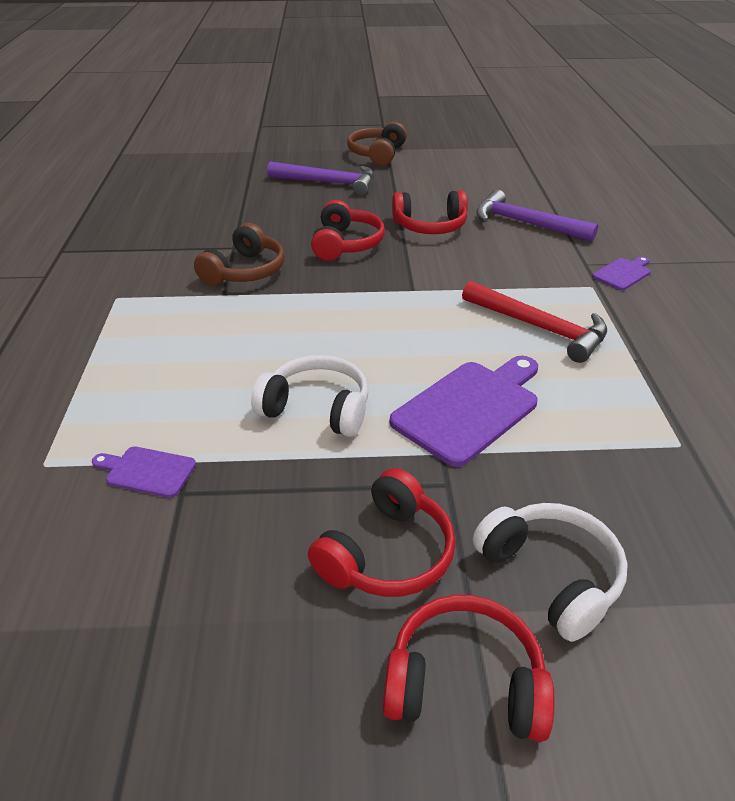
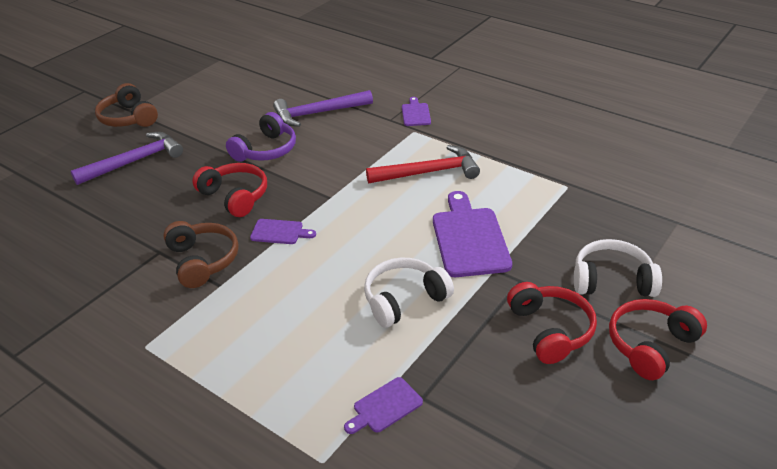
camera: 50 degrees left, 0 degrees up
red headphones [392,190,468,234] -> purple headphones [226,112,296,162]
none -> purple cutting board [250,219,316,244]

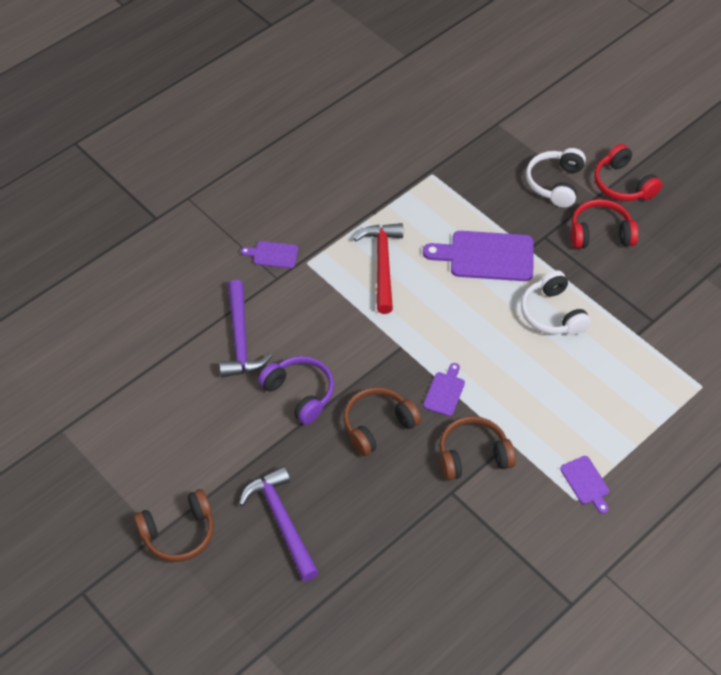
camera: 80 degrees left, 15 degrees up
red headphones [192,163,267,217] -> brown headphones [343,387,421,456]
purple cutting board [344,377,423,434] -> purple cutting board moved to [560,456,609,514]

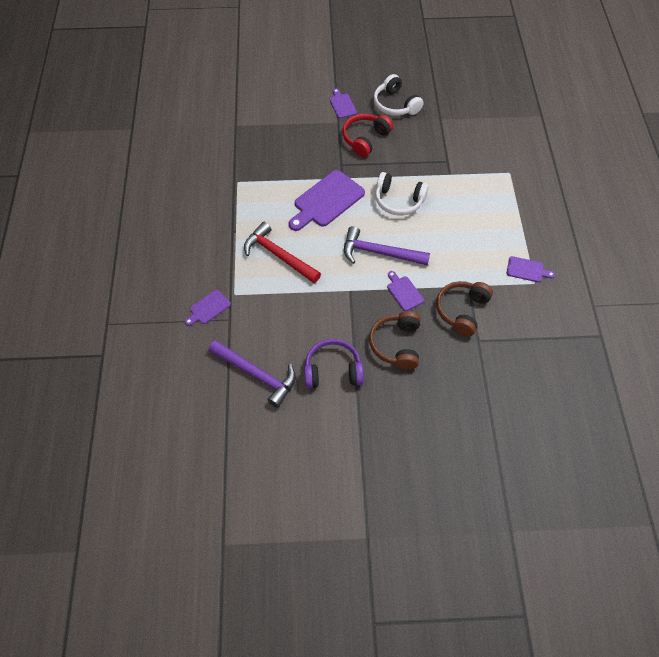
camera: 50 degrees left, 5 degrees up
brown headphones [134,489,214,562] -> none
purple hammer [239,466,319,581] -> purple hammer moved to [344,226,430,266]
white headphones [526,148,586,208] -> white headphones moved to [374,74,423,116]
red headphones [594,144,663,201] -> purple cutting board [330,88,357,118]

